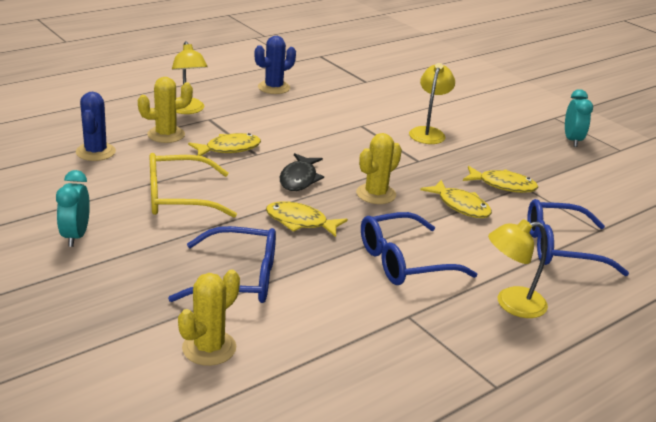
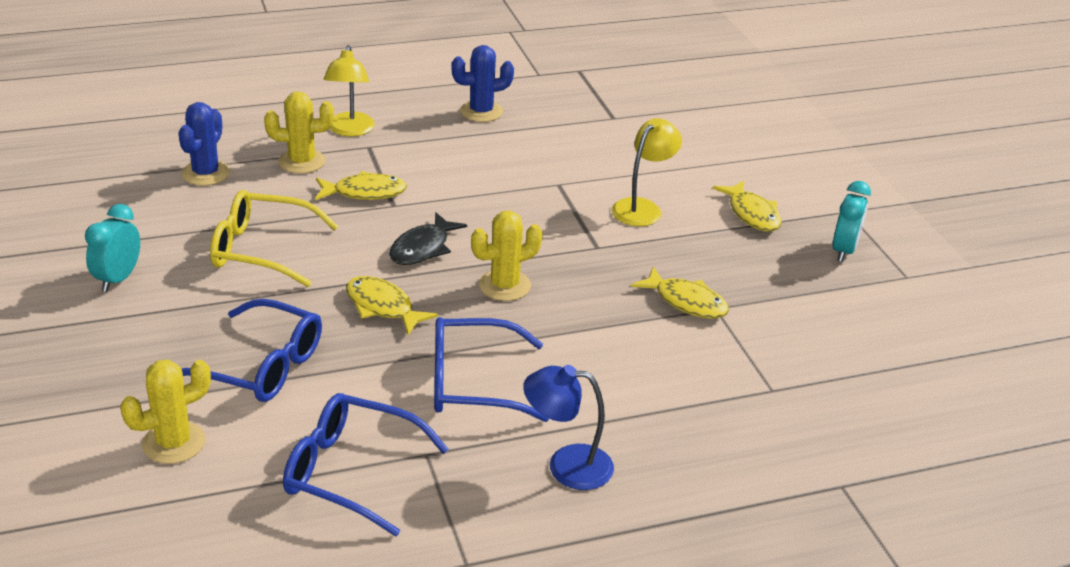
camera: 20 degrees right, 5 degrees up
yellow fish [420,180,492,218] -> yellow fish moved to [713,181,781,231]
yellow lamp [488,219,548,318] -> blue lamp [523,365,614,490]
blue glasses [527,199,629,276] -> blue glasses moved to [283,393,449,536]

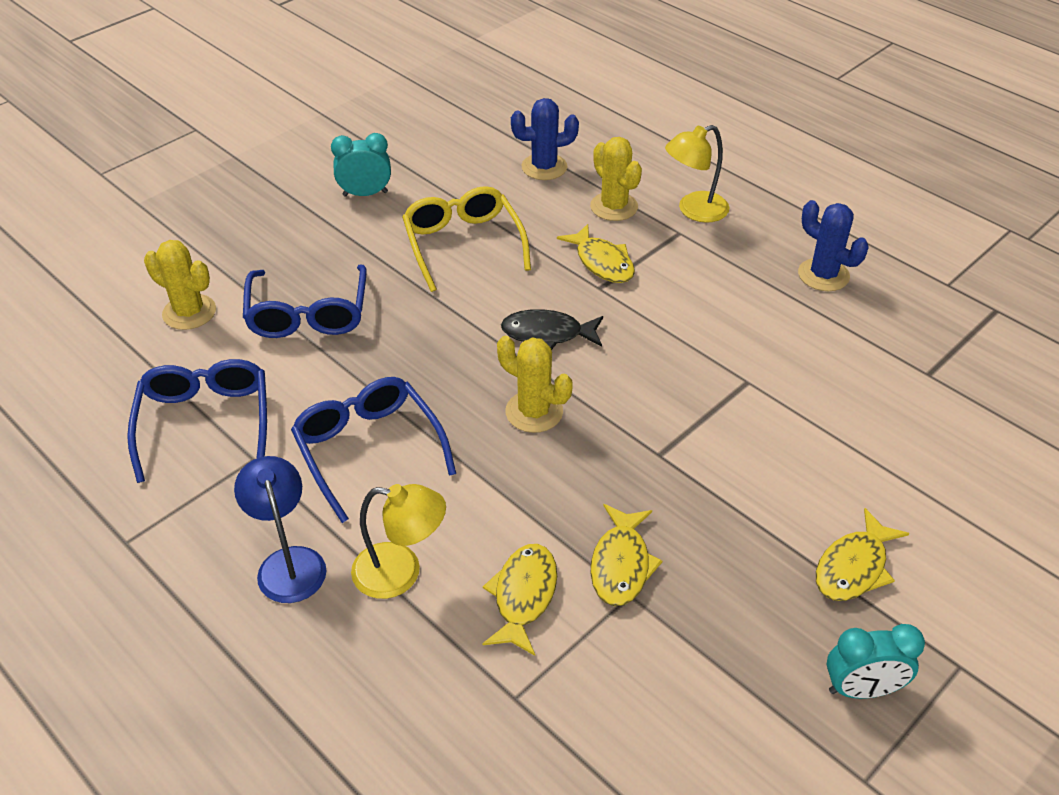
camera: 65 degrees right, 10 degrees up
yellow fish [346,276,438,335] -> yellow fish moved to [483,544,557,656]
yellow lamp [612,118,682,226] -> yellow lamp moved to [351,484,446,599]

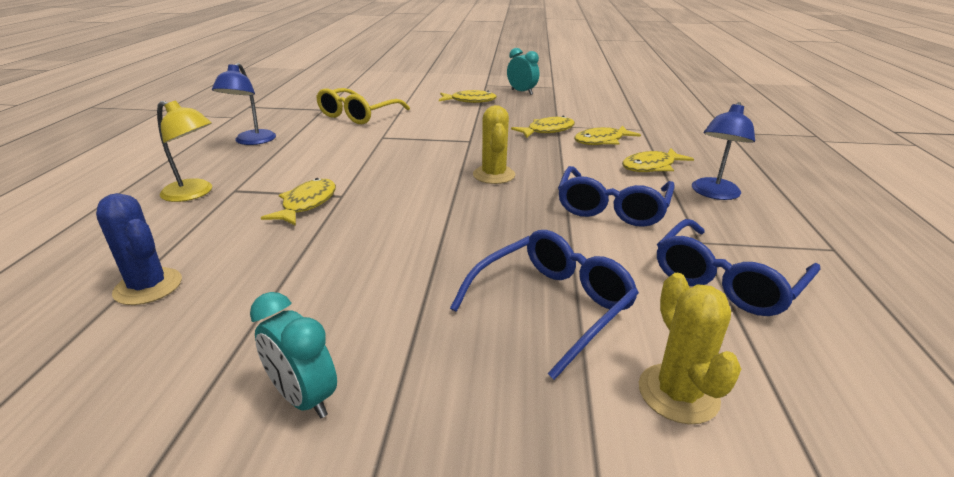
camera: 130 degrees left, 15 degrees down
yellow lamp [351,484,446,599] -> yellow fish [622,148,694,172]
yellow glasses [402,186,531,292] -> yellow glasses moved to [316,88,410,124]
black fish [501,309,603,350] -> none
yellow cactus [590,137,642,221] -> none
blue cactus [798,200,868,291] -> blue lamp [212,63,276,145]

